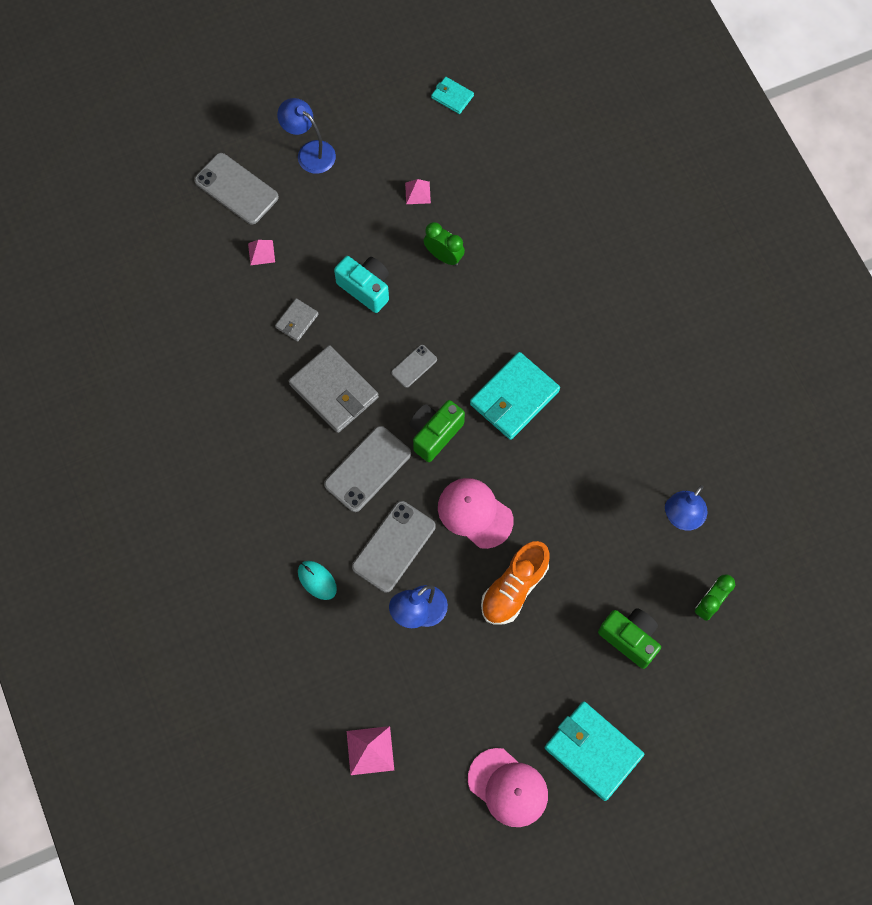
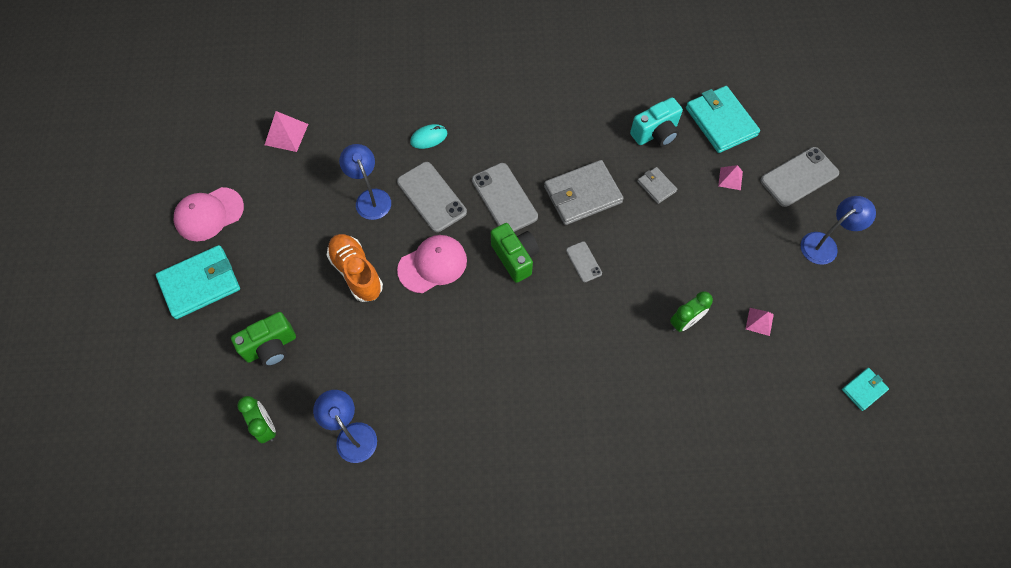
camera: 110 degrees right, 5 degrees down
turquoise camera [334,256,389,313] -> turquoise camera moved to [630,97,683,147]
turquoise wallet [470,352,560,440] -> turquoise wallet moved to [686,86,760,153]

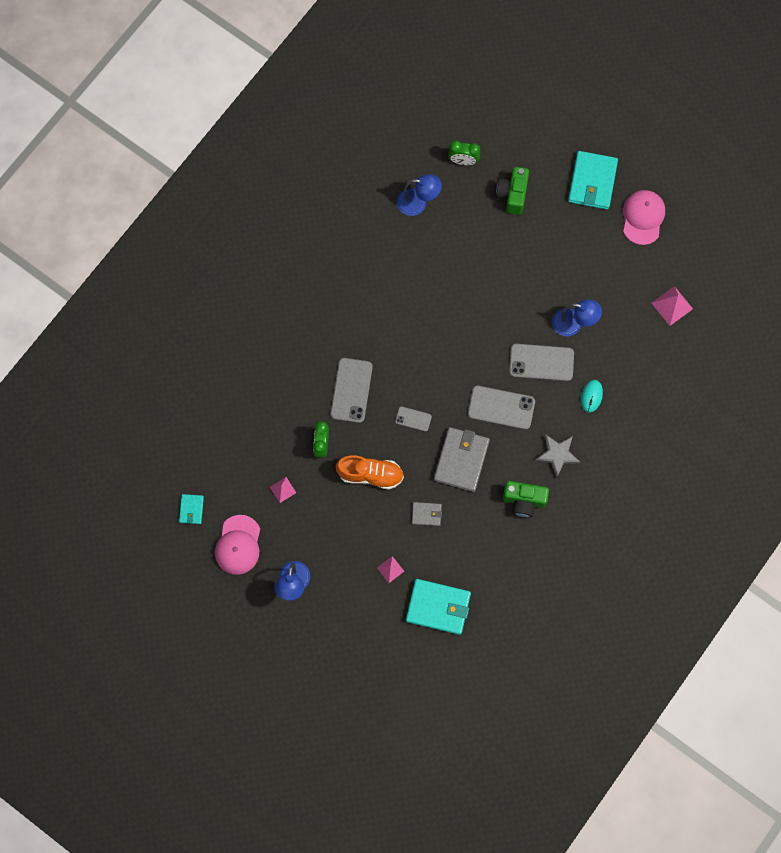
camera: 130 degrees right, 10 degrees up
orange shoe [327,234,383,302] -> orange shoe moved to [336,455,404,489]
pink cap [397,235,467,293] -> pink cap moved to [215,515,260,575]
green camera [491,223,539,283] -> green camera moved to [503,481,549,517]
turquoise camera [630,97,683,147] -> none
grey phone [761,147,839,207] -> grey phone moved to [331,358,373,423]
none -> grey star [535,434,580,477]

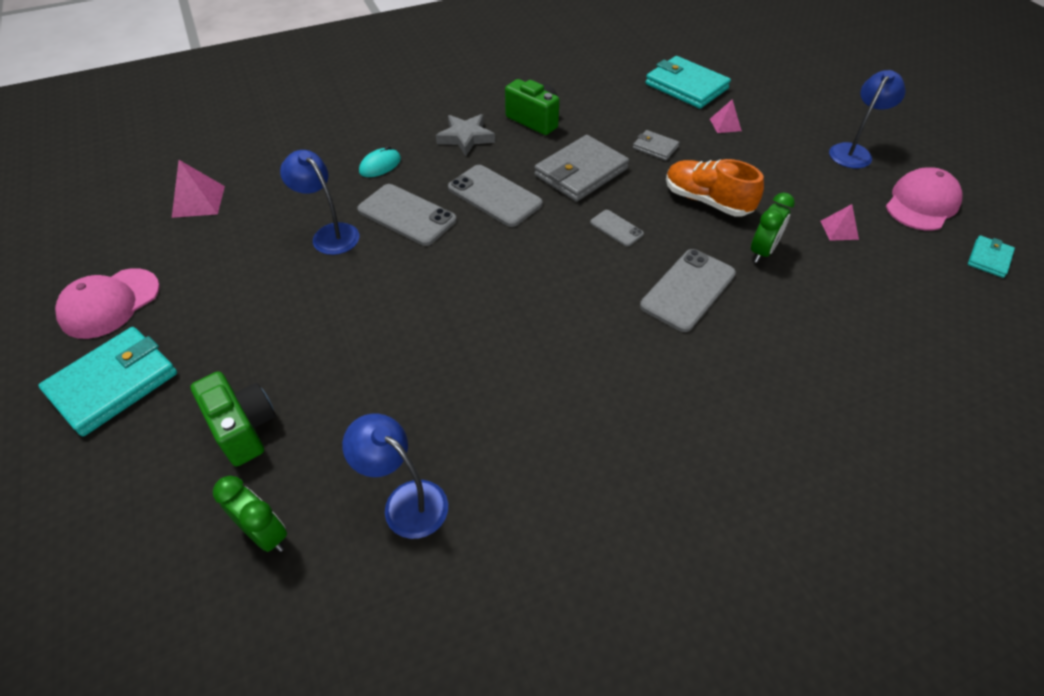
camera: 150 degrees left, 25 degrees down
green camera [496,167,529,215] -> green camera turned 75 degrees counterclockwise [190,371,276,466]

